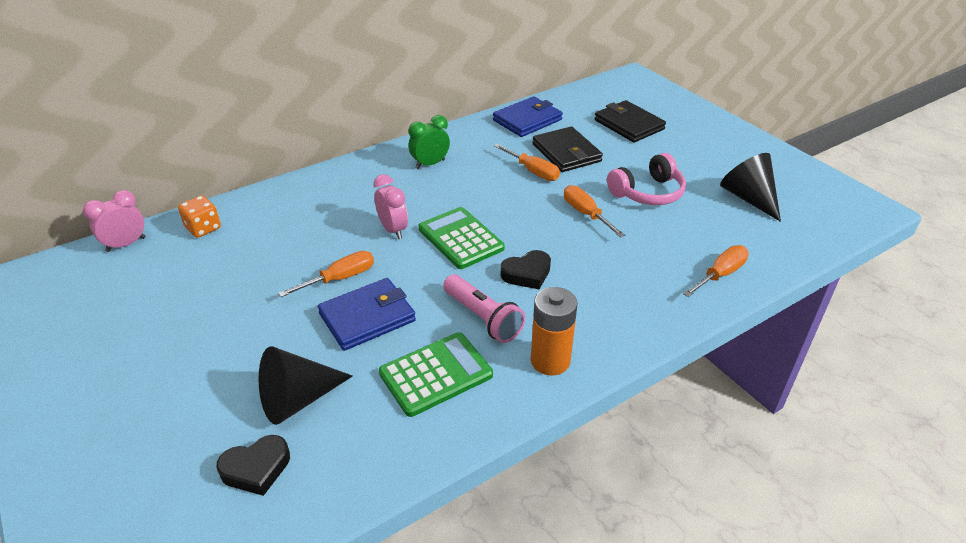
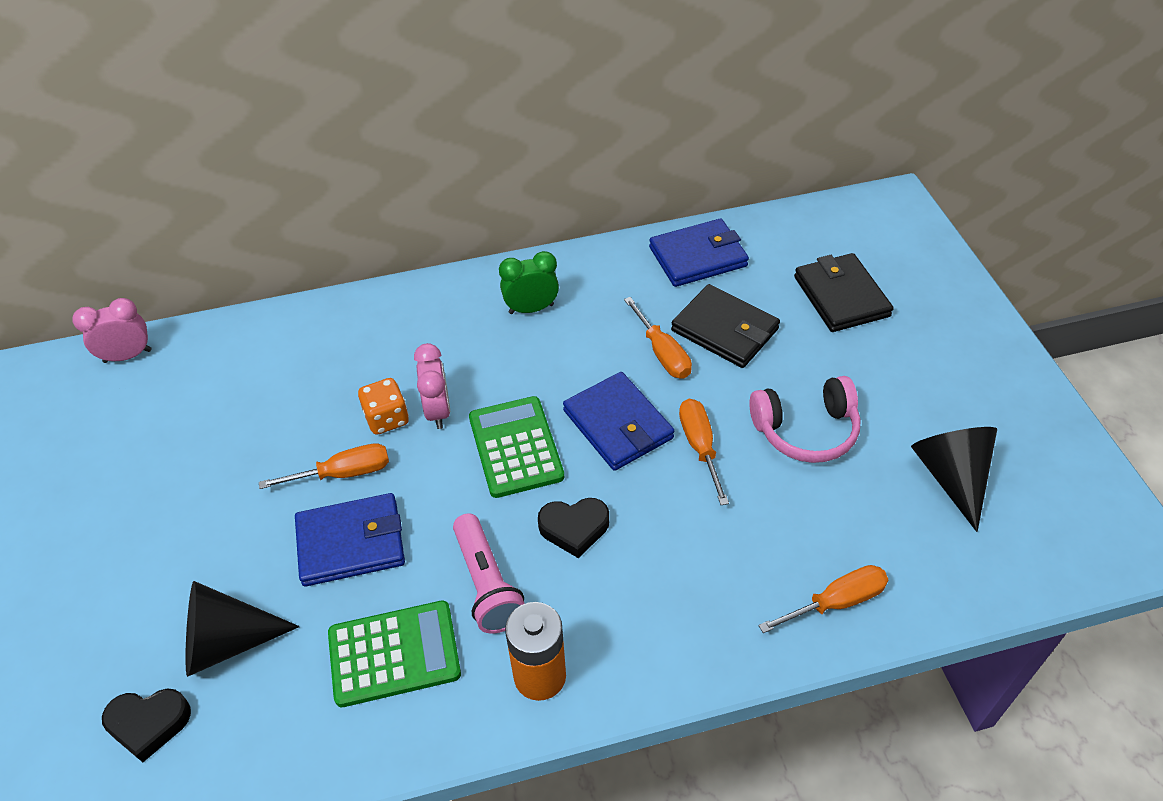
camera: 20 degrees right, 10 degrees up
orange dice [178,196,221,238] -> orange dice moved to [358,378,409,435]
black wallet [532,126,603,172] -> black wallet turned 45 degrees counterclockwise [671,284,780,368]
none -> blue wallet [563,372,674,471]

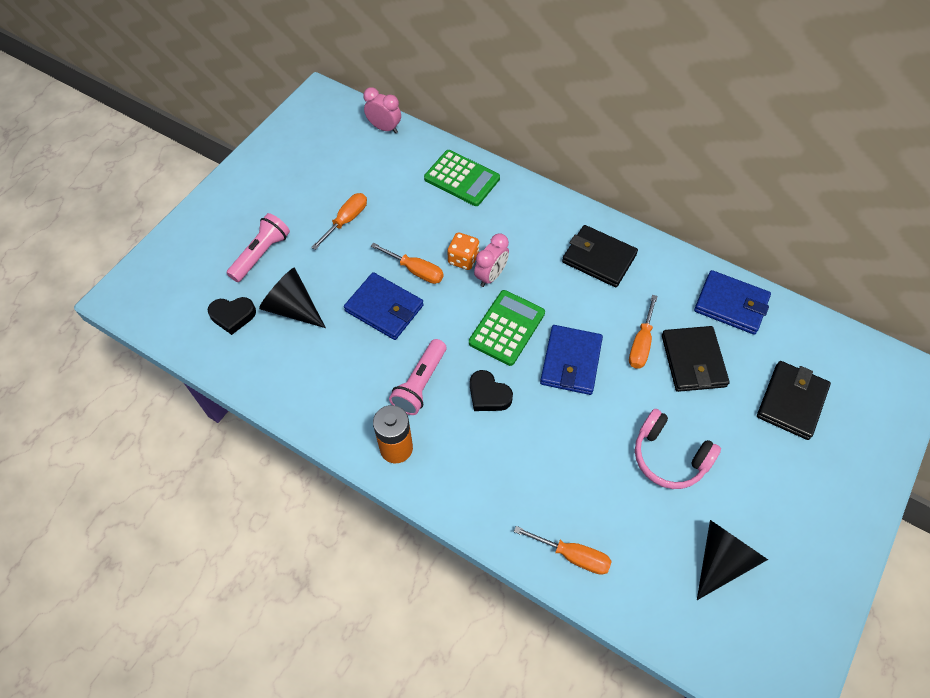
camera: 45 degrees right, 10 degrees up
black heart [102,689,191,762] -> black heart turned 45 degrees counterclockwise [207,297,256,335]
green calculator [328,601,461,707] -> green calculator moved to [424,150,500,206]
green clock [499,251,559,314] -> black wallet [562,225,638,287]
orange screwdriver [679,399,729,505] -> orange screwdriver moved to [311,193,367,250]
none -> pink flashlight [227,213,290,282]

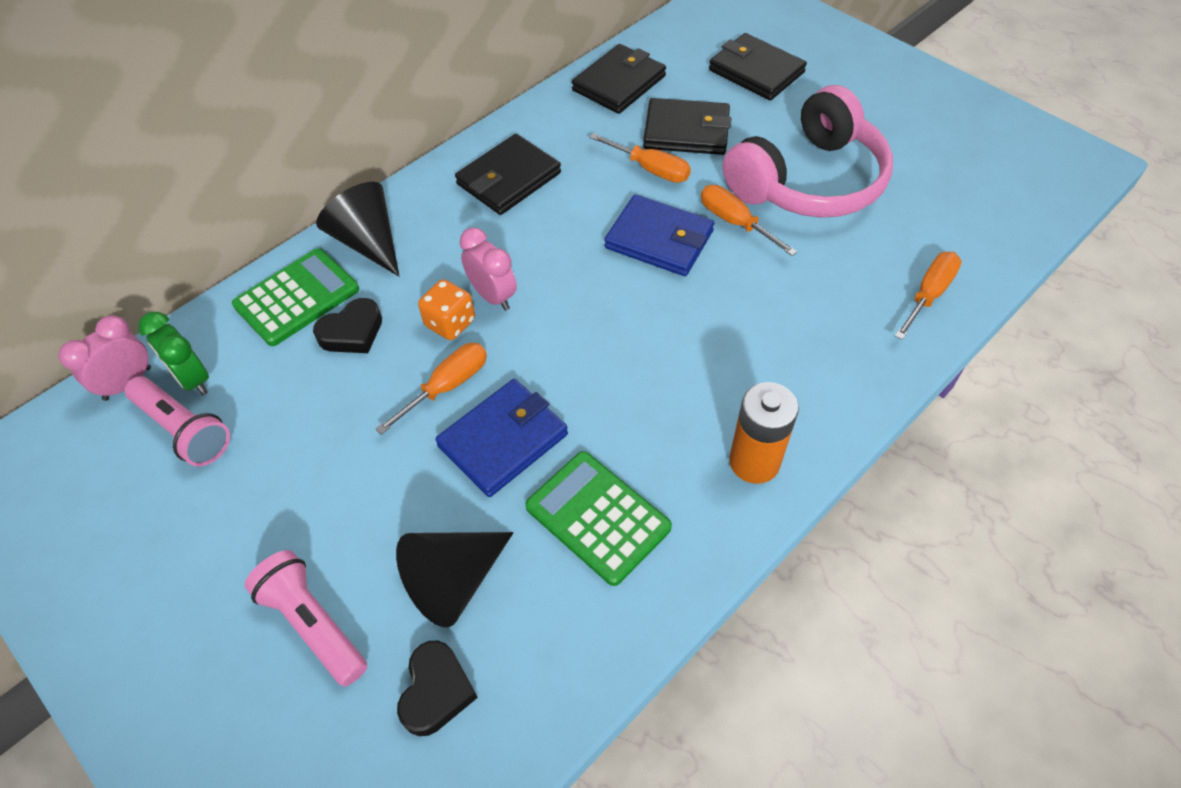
camera: 75 degrees left, 5 degrees down
orange screwdriver [311,193,367,250] -> orange screwdriver moved to [701,185,797,256]
pink flashlight [389,339,446,415] -> pink flashlight moved to [125,376,230,467]
green calculator [469,290,545,366] -> green calculator moved to [525,451,672,586]
black heart [470,370,513,411] -> black heart moved to [313,298,382,353]
pink headphones [635,409,721,489] -> pink headphones [723,85,893,218], size x1.60
blue wallet [694,270,771,335] -> black wallet [572,44,666,114]
black cone [697,520,768,600] -> black cone moved to [316,182,399,276]
none -> green clock [138,312,209,395]

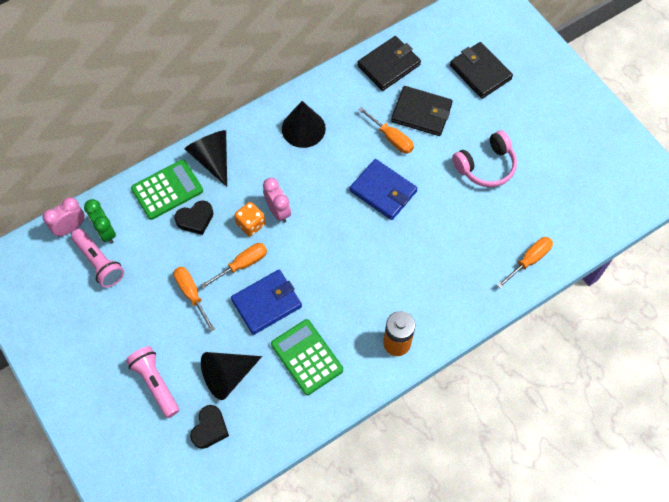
camera: 10 degrees right, 10 degrees up
black wallet [455,134,561,215] -> black cone [282,101,326,148]
orange screwdriver [701,185,797,256] -> orange screwdriver moved to [174,267,215,332]
pink headphones [723,85,893,218] -> pink headphones [452,130,517,187], size x0.63

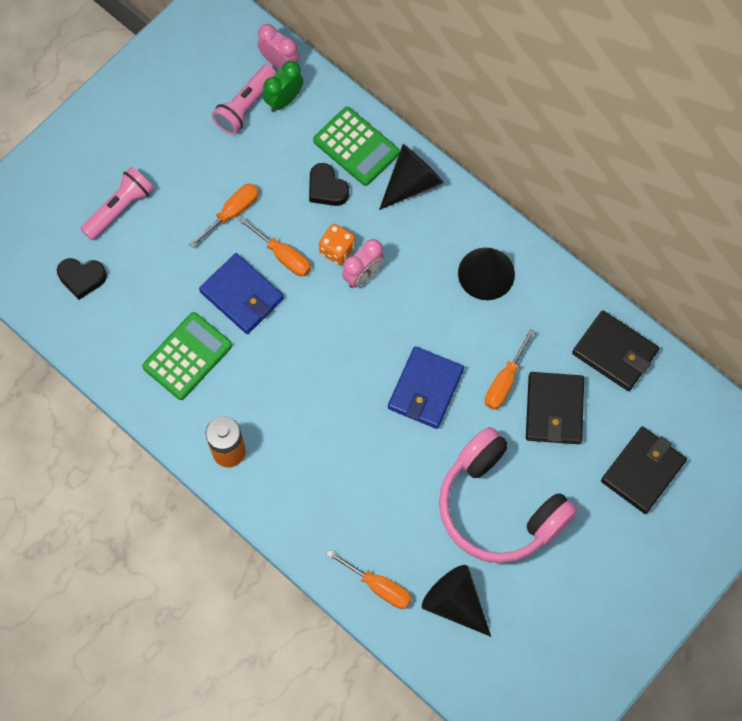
camera: 75 degrees right, 5 degrees up
black cone [201,352,262,400] -> black cone moved to [422,565,491,637]
pink headphones [452,130,517,187] -> pink headphones [439,427,578,563], size x1.60

